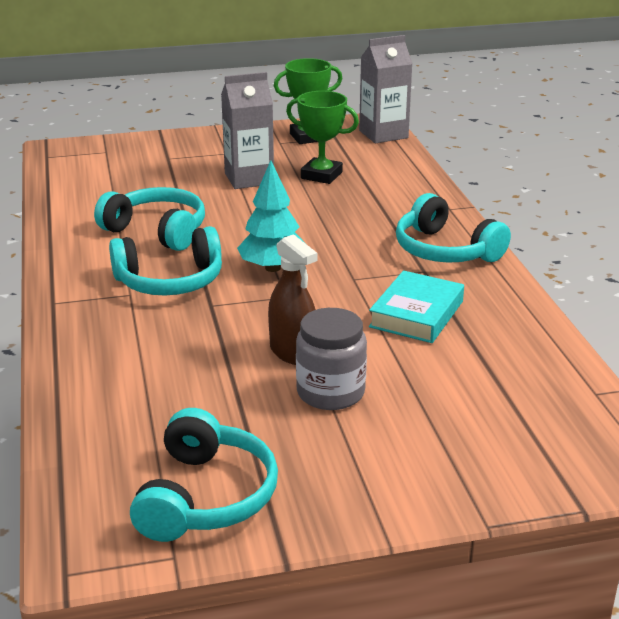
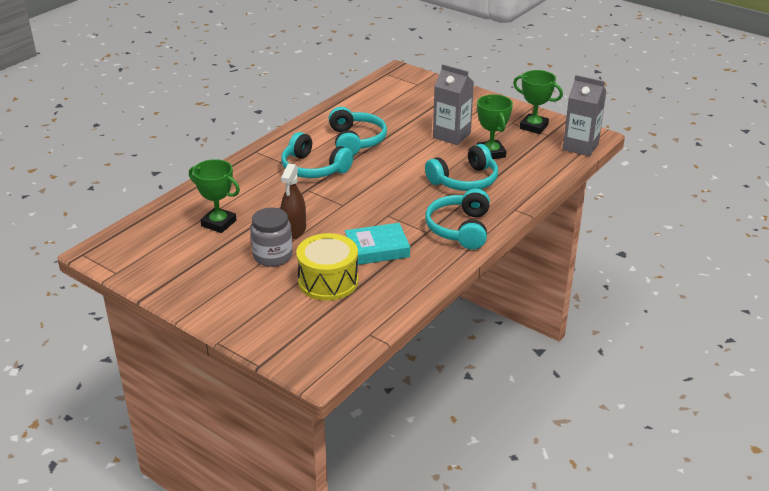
camera: 50 degrees right, 5 degrees up
turquoise headphones [130,408,278,542] -> turquoise headphones moved to [425,144,498,191]
turquoise tree [237,161,306,272] -> none
none -> green trophy [189,159,240,233]
none -> yellow drum [296,233,359,301]

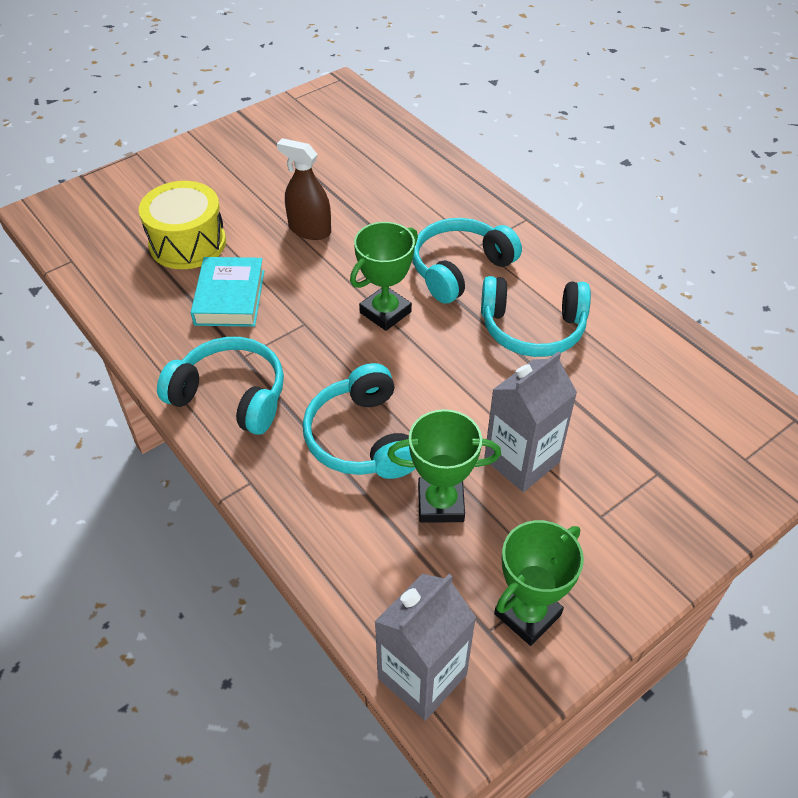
camera: 105 degrees right, 15 degrees up
green trophy [189,159,240,233] -> green trophy moved to [350,222,418,331]
grey jar [250,207,293,267] -> none

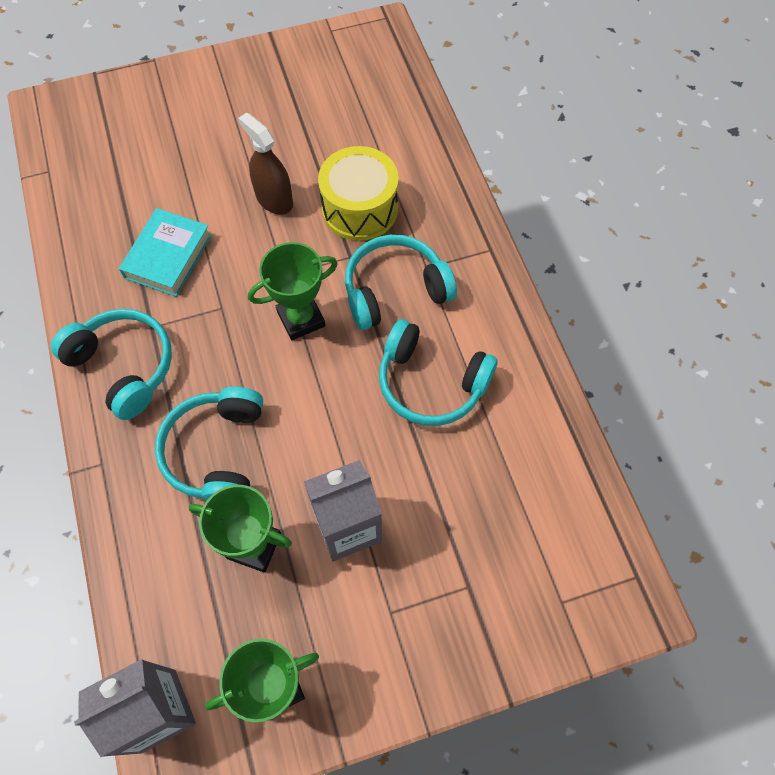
camera: 20 degrees right, 15 degrees up
yellow drum [139,181,226,269] -> yellow drum moved to [318,146,399,241]

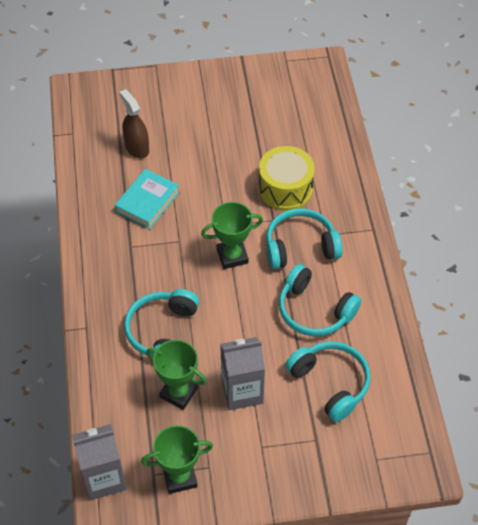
camera: 10 degrees right, 10 degrees down
turquoise headphones [51,309,172,420] -> turquoise headphones moved to [285,342,371,422]
brown spray bottle [238,113,293,215] -> brown spray bottle moved to [119,89,149,158]

